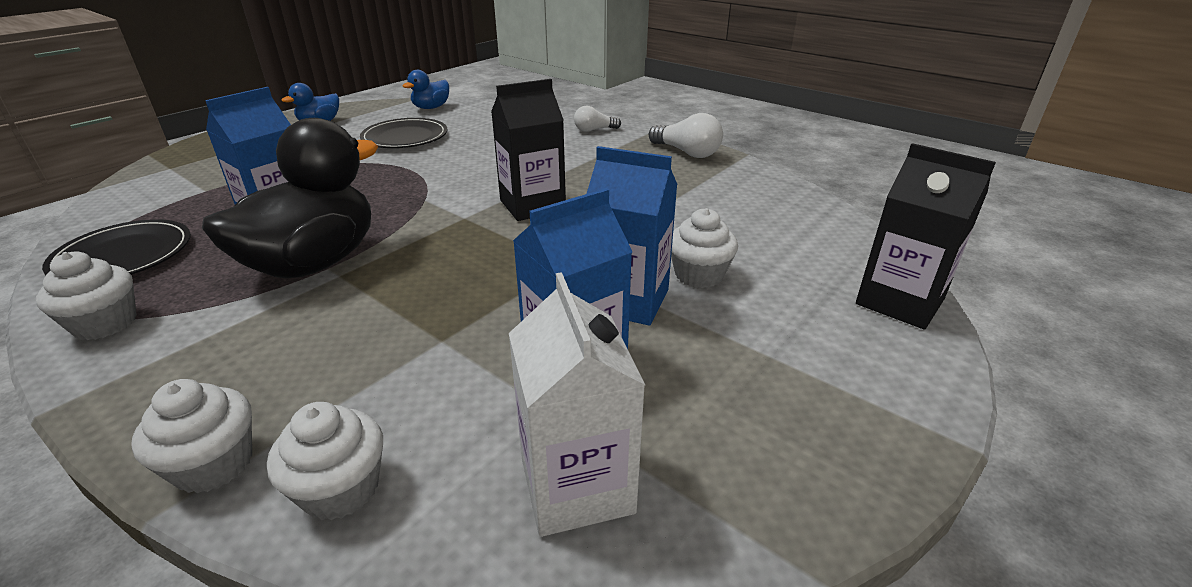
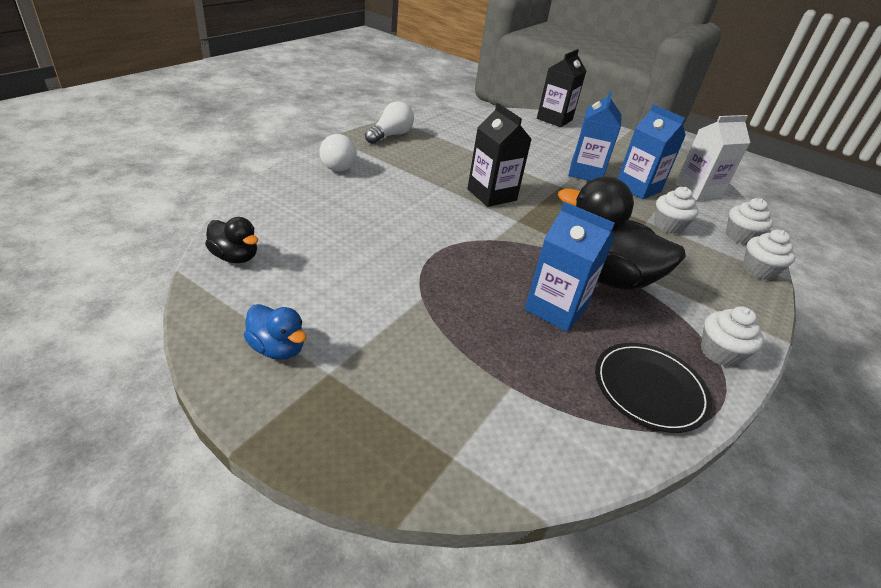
camera: 100 degrees left, 5 degrees up
black plate [360,118,448,148] -> none
blue duck [403,70,449,109] -> black duck [205,217,258,263]
white light bulb [574,106,621,132] -> white light bulb [319,134,357,172], size x1.57
white cupcake [671,208,738,288] -> white cupcake moved to [654,187,699,234]

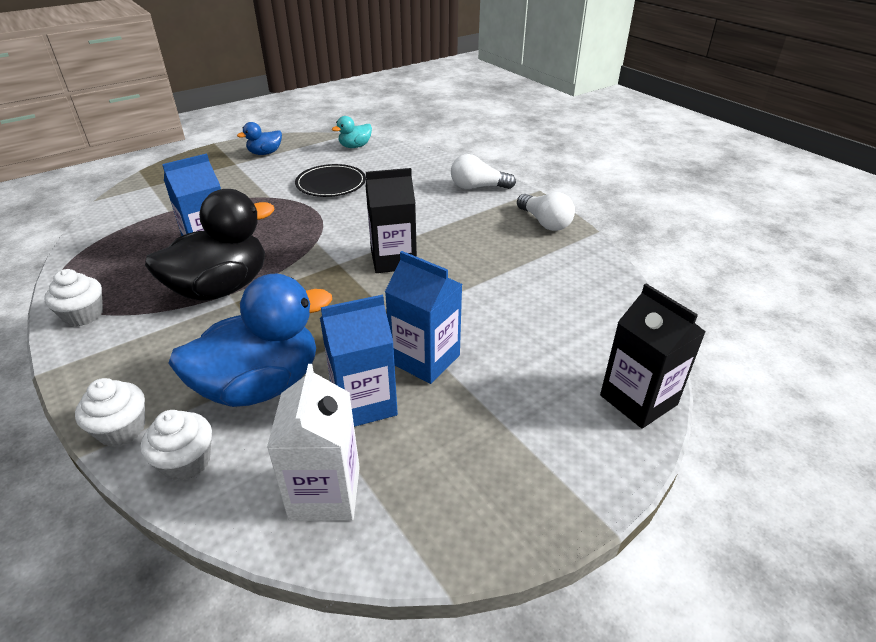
camera: 115 degrees right, 0 degrees up
black duck [205,217,258,263] -> turquoise duck [332,116,372,148]
black plate [595,343,712,433] -> black plate moved to [295,164,366,197]
white cupcake [654,187,699,234] -> blue duck [168,274,332,407]

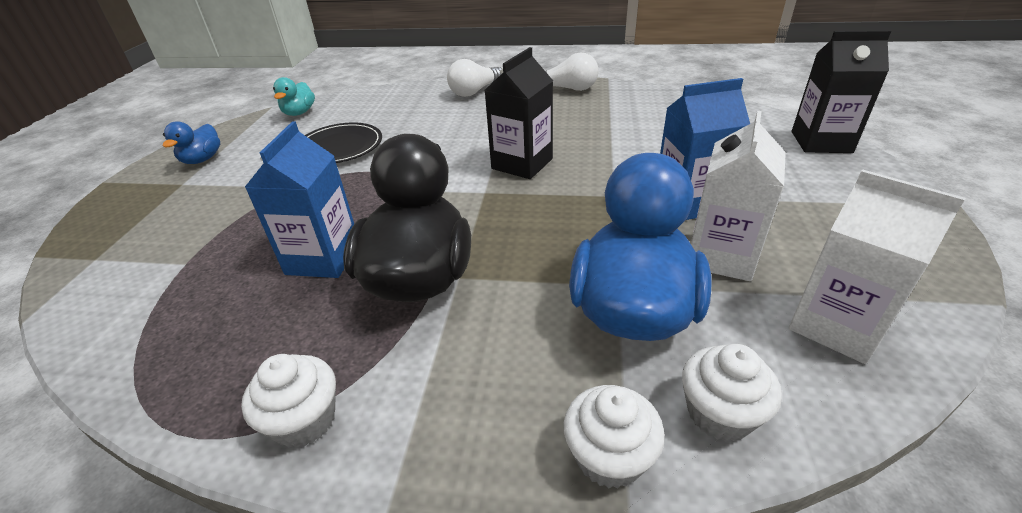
camera: 45 degrees left, 0 degrees up
blue carton [320,295,398,427] -> white carton [691,111,786,281]

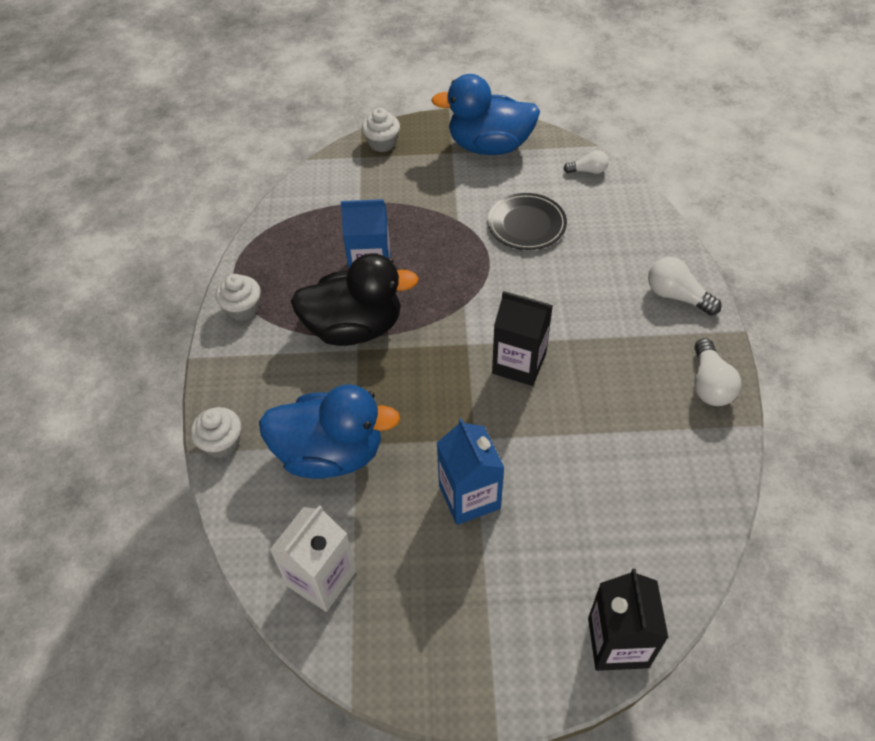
camera: 80 degrees right, 15 degrees up
blue duck [163,121,220,164] -> blue duck [431,74,540,155], size x2.10
turquoise duck [273,77,315,116] -> white light bulb [564,150,609,174]
white cupcake [682,344,782,441] -> white cupcake moved to [362,108,400,152]
white carton [691,111,786,281] -> none

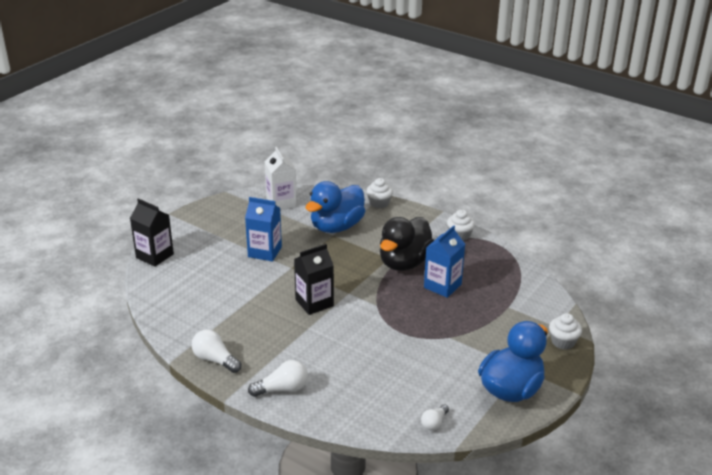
camera: 125 degrees right, 20 degrees down
black plate [488,193,567,250] -> none

